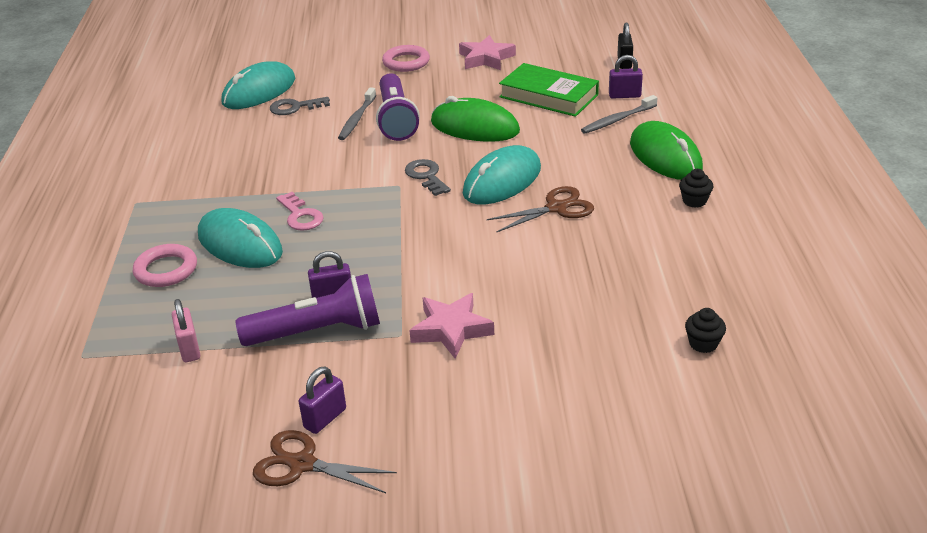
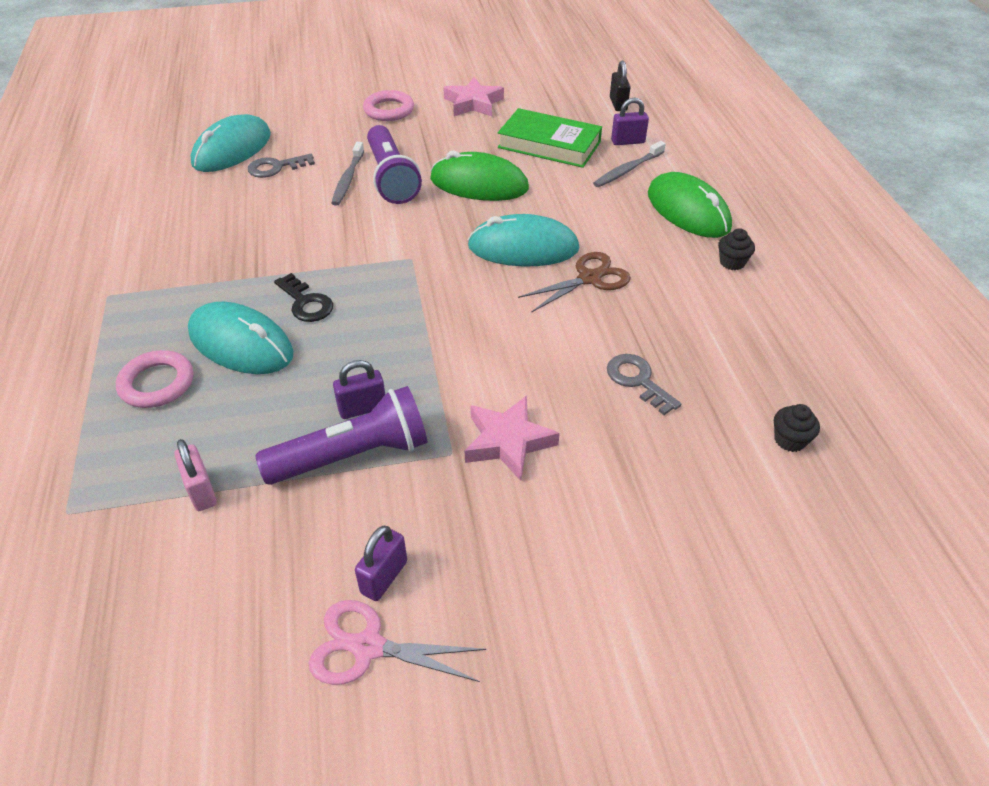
camera: 10 degrees left, 10 degrees up
brown scissors [253,430,397,493] -> pink scissors [308,600,486,685]
pink key [276,192,324,231] -> black key [274,273,333,322]
grey key [405,159,451,196] -> grey key moved to [607,354,681,415]
turquoise mouse [463,145,541,204] -> turquoise mouse turned 60 degrees clockwise [468,214,580,266]

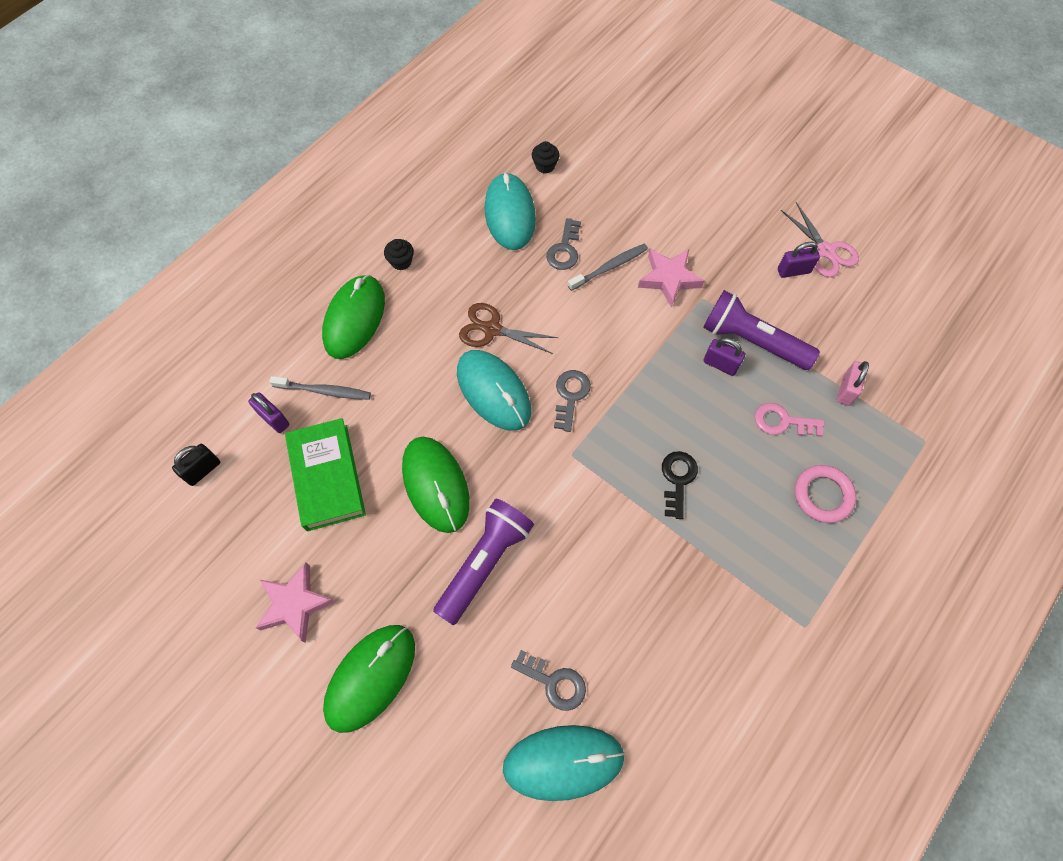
camera: 130 degrees left, 20 degrees up
turquoise mouse [188,302,294,374] -> turquoise mouse moved to [485,172,536,250]
grey toothbrush [331,142,364,206] -> grey toothbrush moved to [568,244,648,291]
pink ring [363,90,414,121] -> green mouse [323,625,415,733]
none -> grey key [554,370,591,432]
none -> pink key [755,403,824,437]

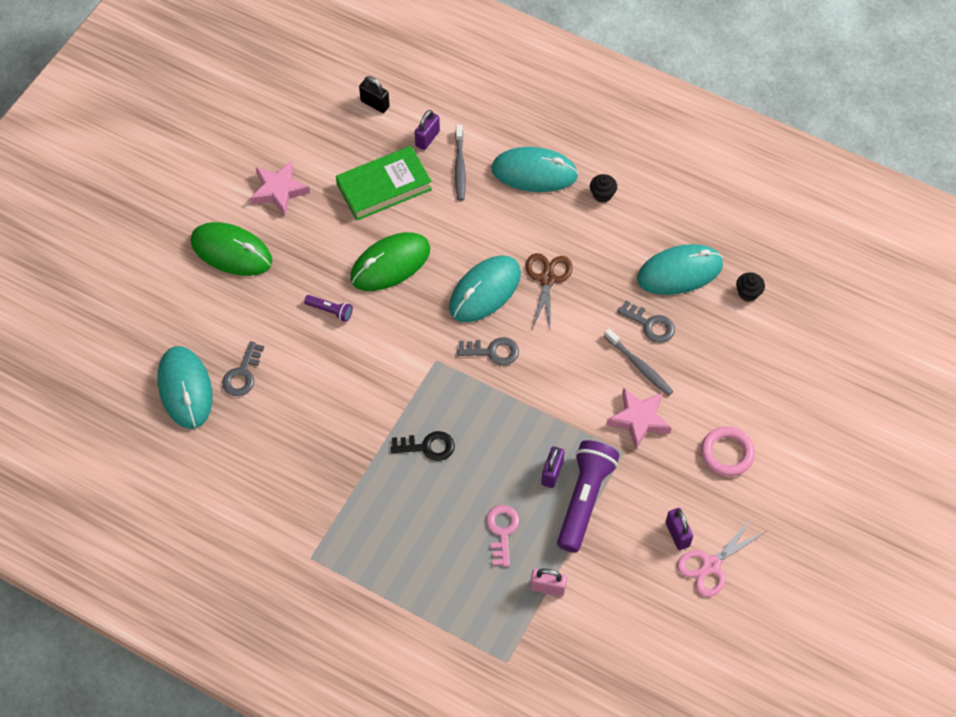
camera: 80 degrees right, 5 degrees down
green mouse [322,275,385,359] -> turquoise mouse [491,147,578,192]
purple flashlight [433,498,534,625] -> purple flashlight [304,295,353,322], size x0.47
grey key [546,218,581,270] -> grey key turned 150 degrees counterclockwise [617,300,675,343]
pink ring [795,465,856,523] -> pink ring moved to [701,426,755,477]

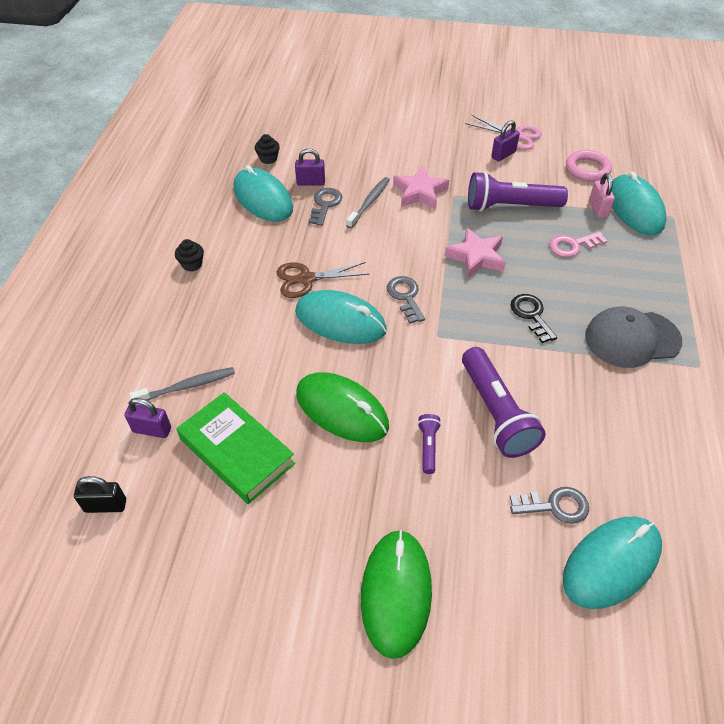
camera: 110 degrees left, 10 degrees down
pink star [250,161,310,216] -> pink star moved to [445,228,506,278]
black padlock [359,76,390,113] -> black padlock turned 75 degrees clockwise [74,476,126,513]
turquoise mouse [491,147,578,192] -> turquoise mouse moved to [612,172,667,235]
purple padlock [541,446,565,488] -> purple padlock moved to [295,148,325,186]
pink ring [701,426,755,477] -> pink ring moved to [566,150,612,182]
none -> purple flashlight [462,347,546,458]
none -> grey cap [585,306,682,368]

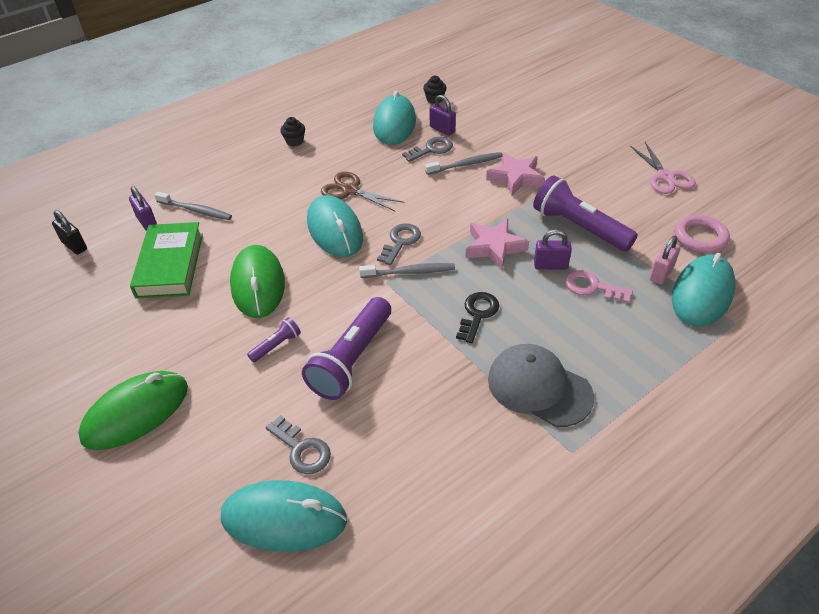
camera: 45 degrees right, 5 degrees down
purple padlock [491,120,520,162] -> purple padlock moved to [534,229,572,270]
none -> grey toothbrush [359,263,455,278]

